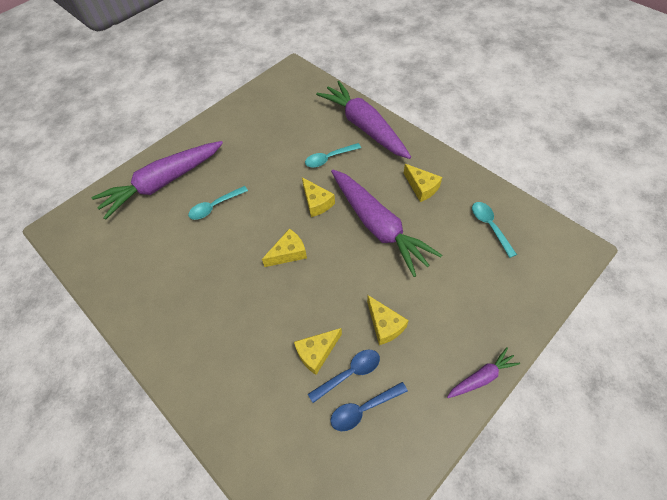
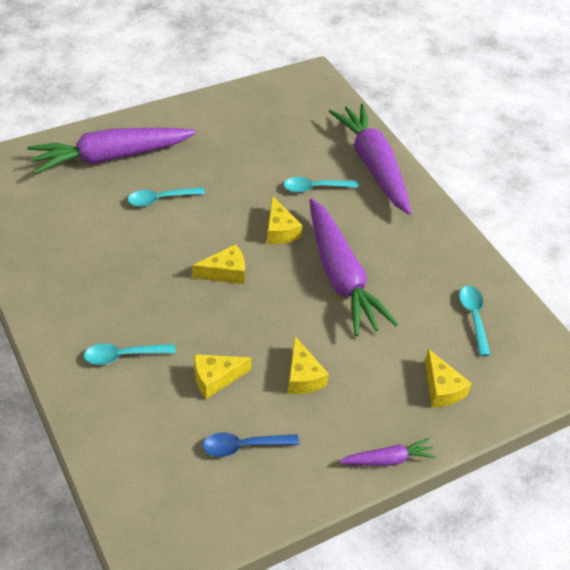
camera: 10 degrees right, 10 degrees down
blue spoon [308,350,380,403] -> none
yellow cheese [404,164,442,202] -> yellow cheese moved to [425,349,472,407]
none -> turquoise spoon [84,344,176,365]

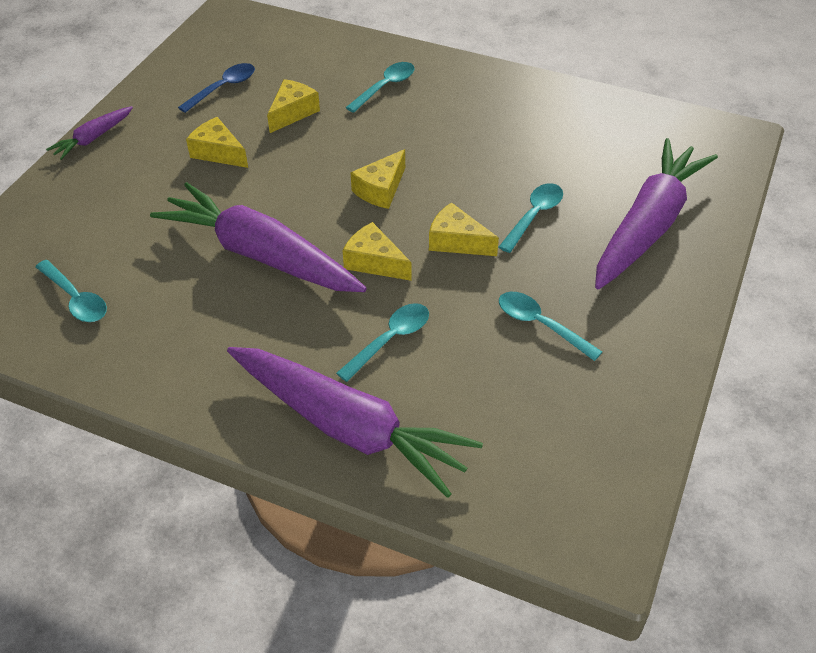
camera: 145 degrees right, 0 degrees up
yellow cheese [425,349,472,407] -> yellow cheese moved to [429,202,499,256]
none -> turquoise spoon [499,292,602,361]

